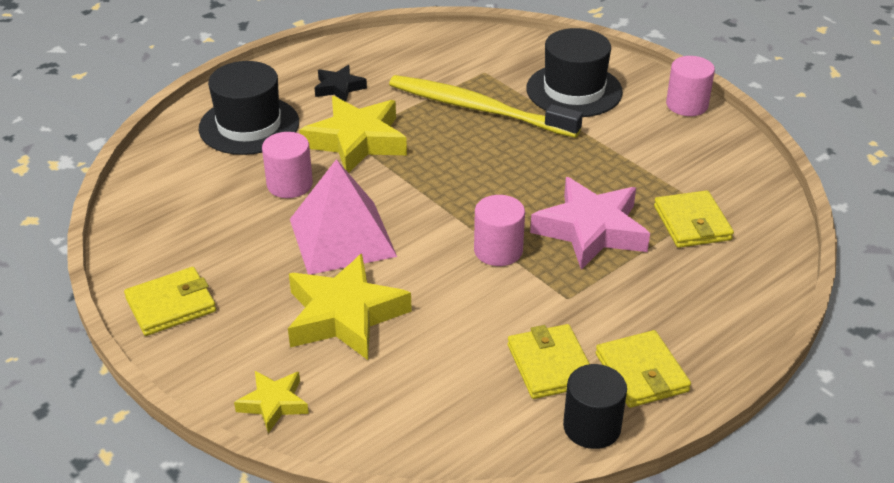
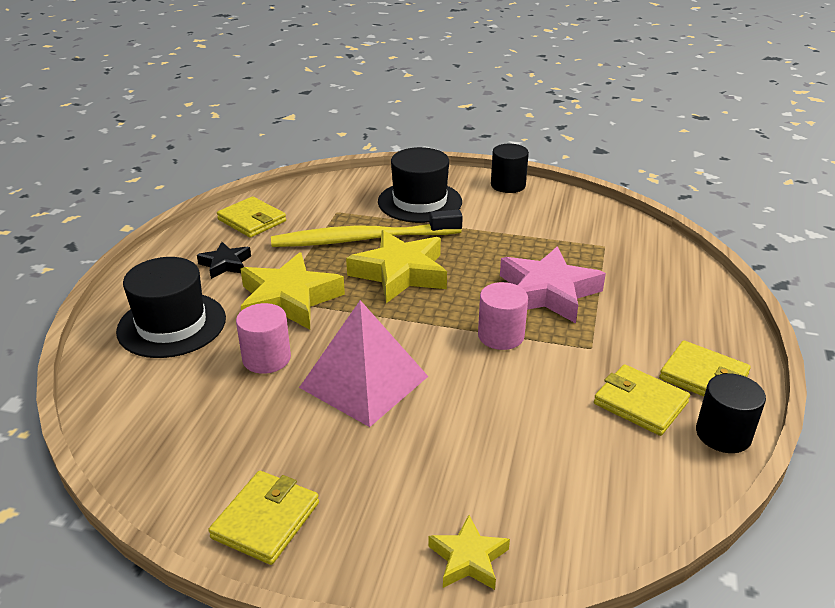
camera: 35 degrees left, 5 degrees down
yellow star [288,254,412,360] -> yellow star moved to [346,230,447,303]
yellow wallet [654,190,734,248] -> yellow wallet moved to [217,196,286,238]
pink cylinder [666,56,715,116] -> black cylinder [491,144,529,193]

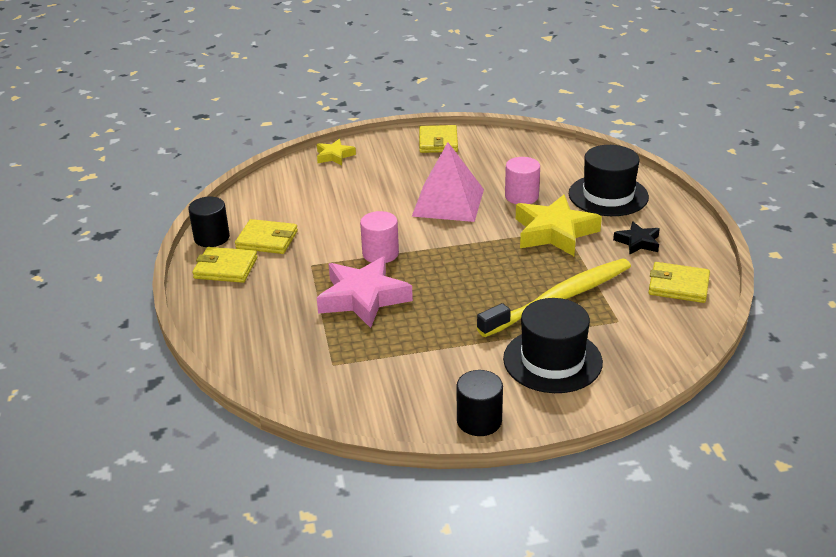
camera: 155 degrees right, 0 degrees up
yellow star [346,230,447,303] -> none

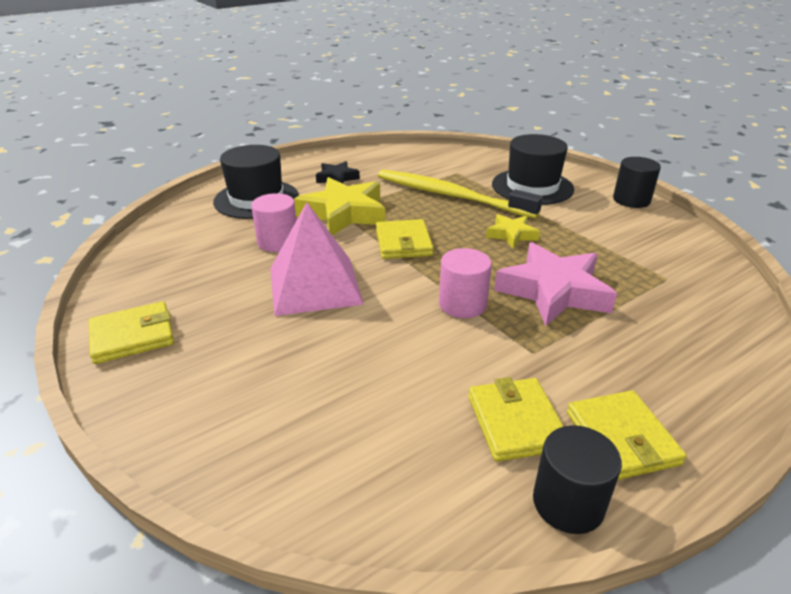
camera: 115 degrees left, 0 degrees up
yellow star [317,139,356,165] -> yellow star moved to [486,214,540,248]
yellow wallet [648,262,710,303] -> yellow wallet moved to [376,219,434,259]

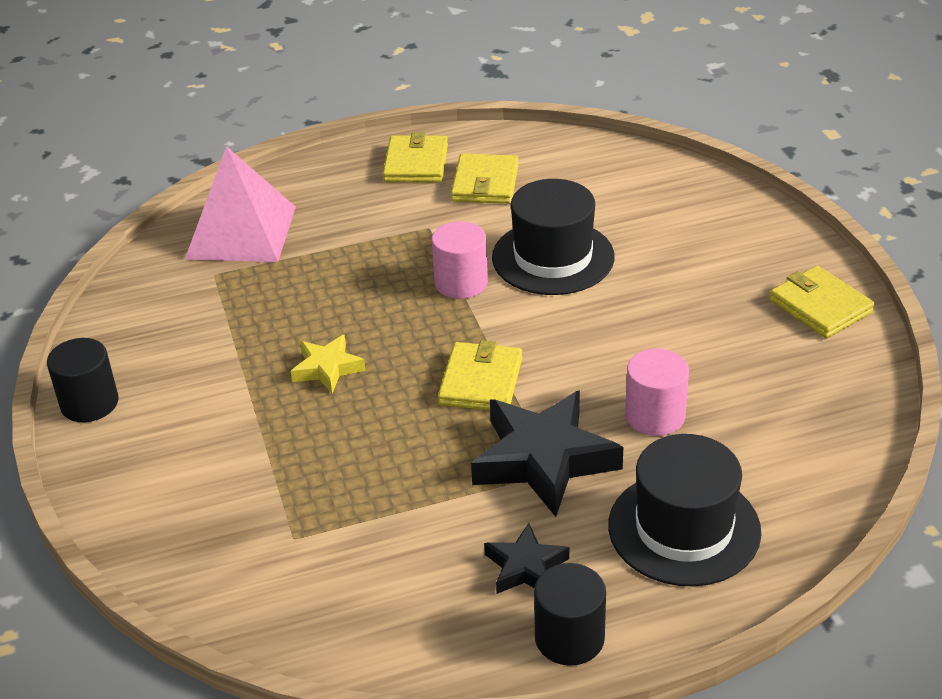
camera: 160 degrees left, 5 degrees up
yellow wallet [89,301,174,364] -> yellow wallet turned 60 degrees clockwise [769,266,875,338]
pink pyramid [270,202,364,316] -> pink pyramid moved to [185,146,296,262]
yellow star [294,177,385,236] -> black star [471,390,623,517]
yellow toothbrush [378,170,543,218] -> none
black hat [492,134,574,205] -> black hat moved to [492,179,615,295]
pink star [494,242,617,326] -> none
black cylinder [533,425,622,534] -> black cylinder moved to [534,563,606,666]

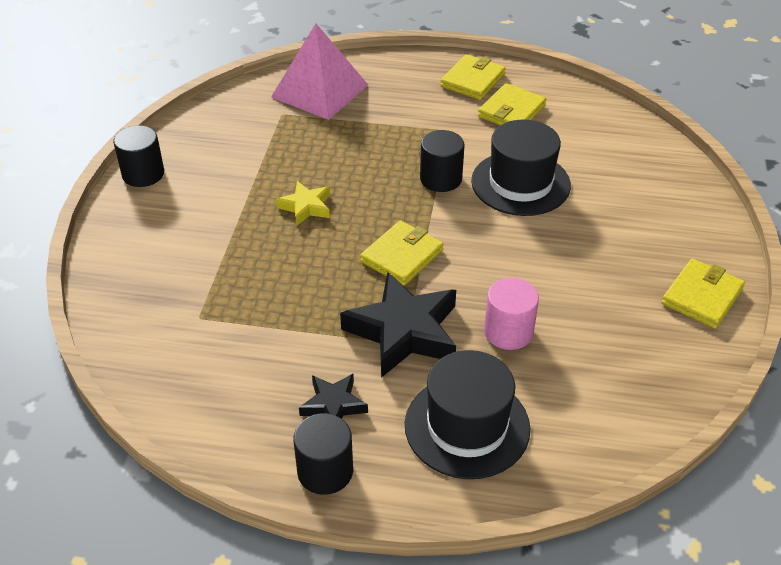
camera: 25 degrees right, 5 degrees up
pink cylinder [432,221,488,299] -> black cylinder [420,130,465,192]
yellow wallet [769,266,875,338] -> yellow wallet turned 45 degrees clockwise [662,258,745,328]

